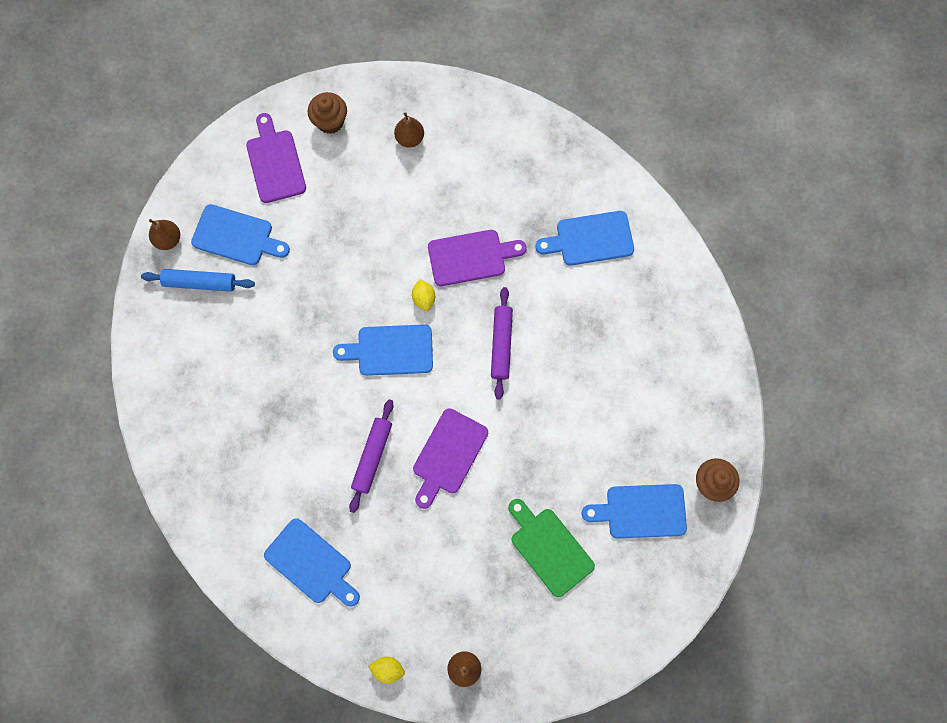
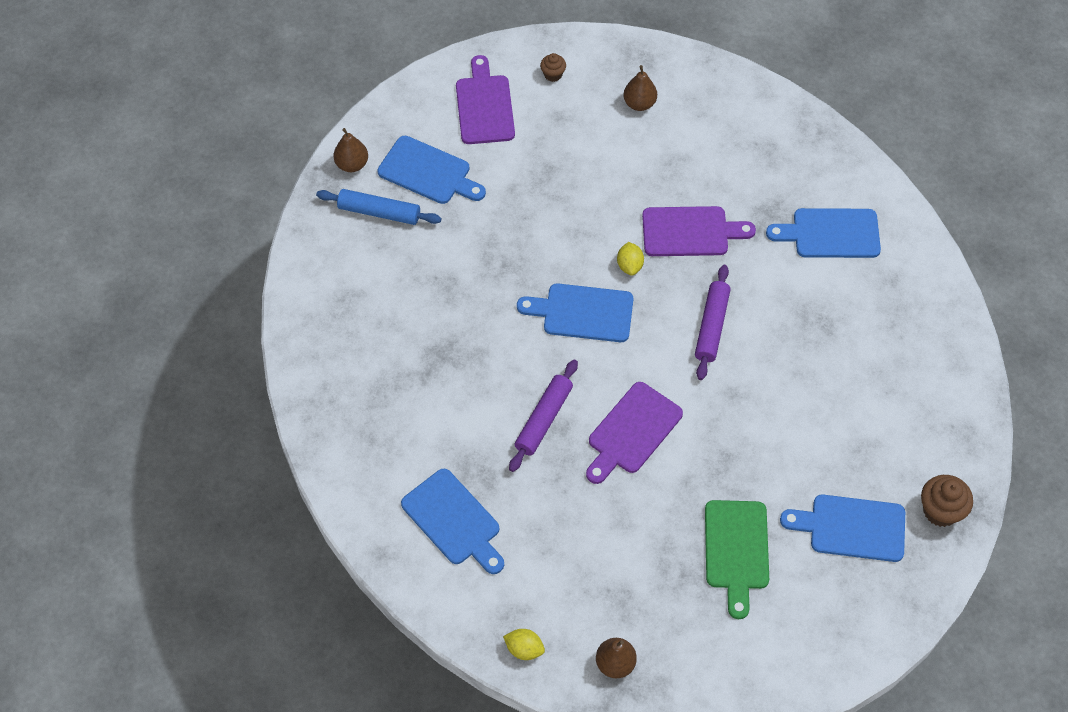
camera: 10 degrees right, 15 degrees down
brown cupcake [308,92,347,134] -> brown cupcake [540,53,566,82], size x0.59
green cutting board [508,499,595,597] -> green cutting board turned 150 degrees counterclockwise [705,500,769,619]

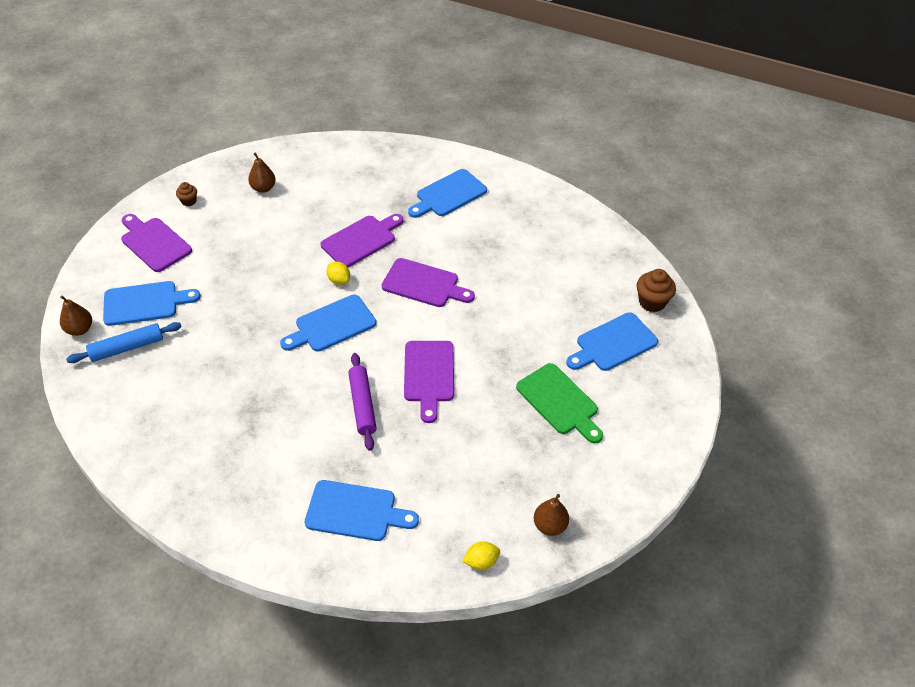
camera: 40 degrees left, 10 degrees down
purple rolling pin [695,265,731,380] -> purple cutting board [382,258,475,307]

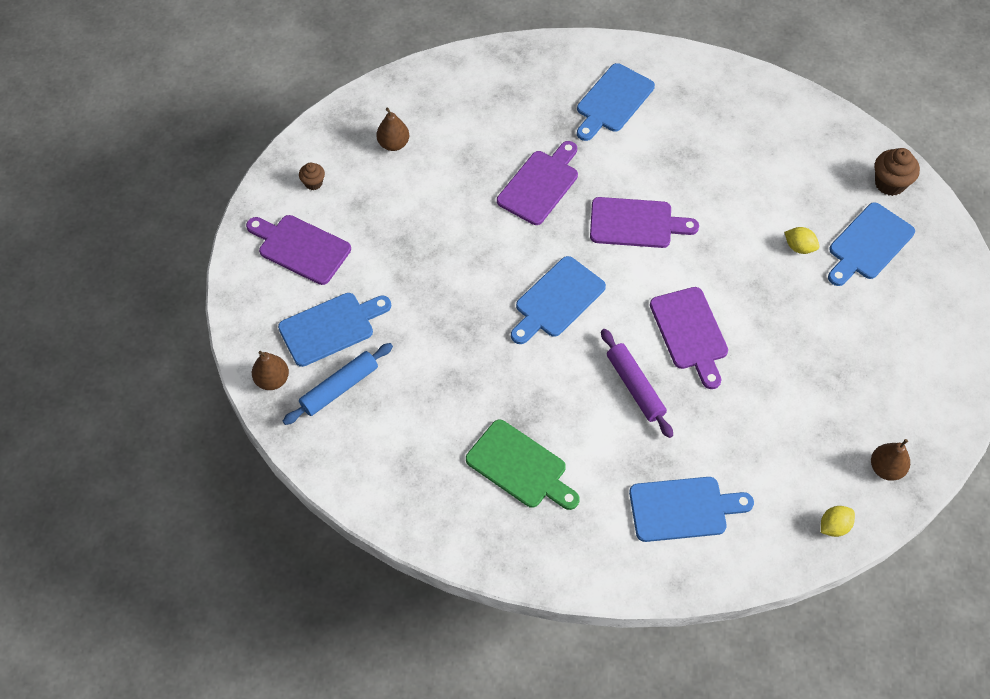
camera: 15 degrees left, 10 degrees up
yellow lemon [326,262,350,285] -> yellow lemon moved to [784,227,819,254]
green cutting board [516,363,603,443] -> green cutting board moved to [466,420,580,510]

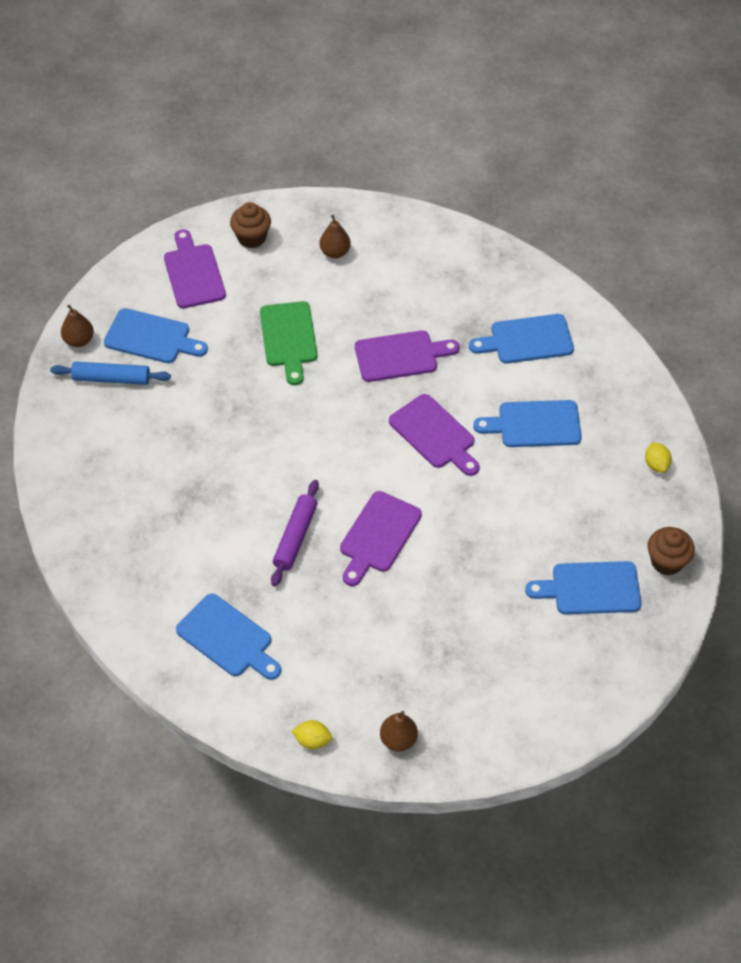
camera: 45 degrees right, 5 degrees down
brown cupcake [299,162,325,190] -> brown cupcake [230,202,271,248], size x1.70
green cutting board [466,420,580,510] -> green cutting board moved to [260,301,318,385]
blue cutting board [511,256,606,344] -> blue cutting board moved to [473,400,582,447]
yellow lemon [784,227,819,254] -> yellow lemon moved to [645,442,672,473]

